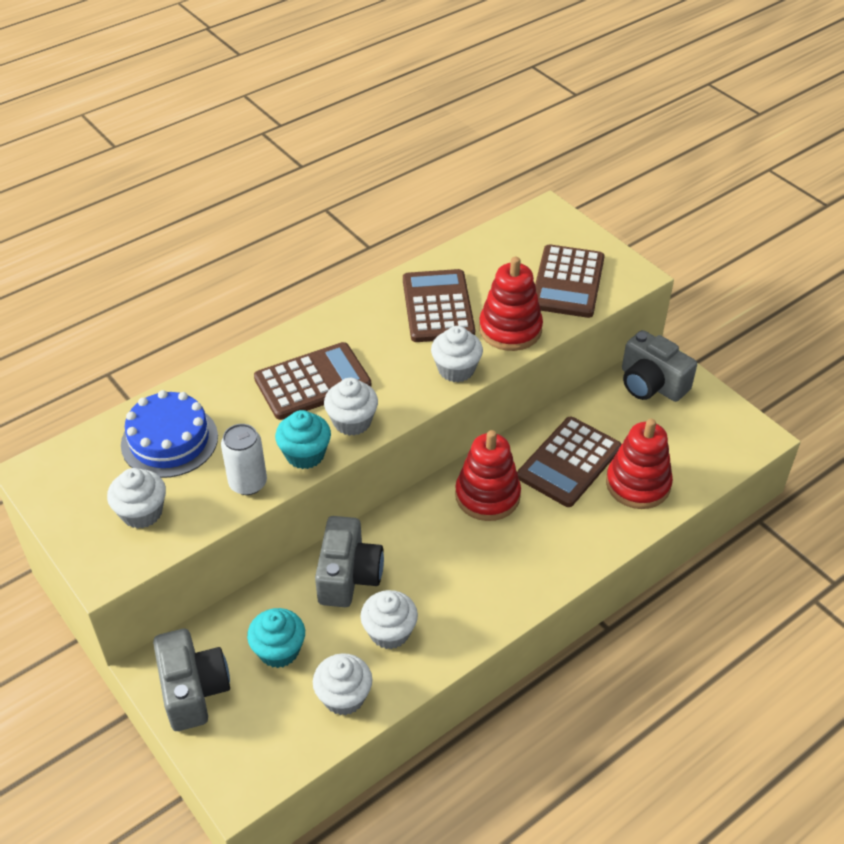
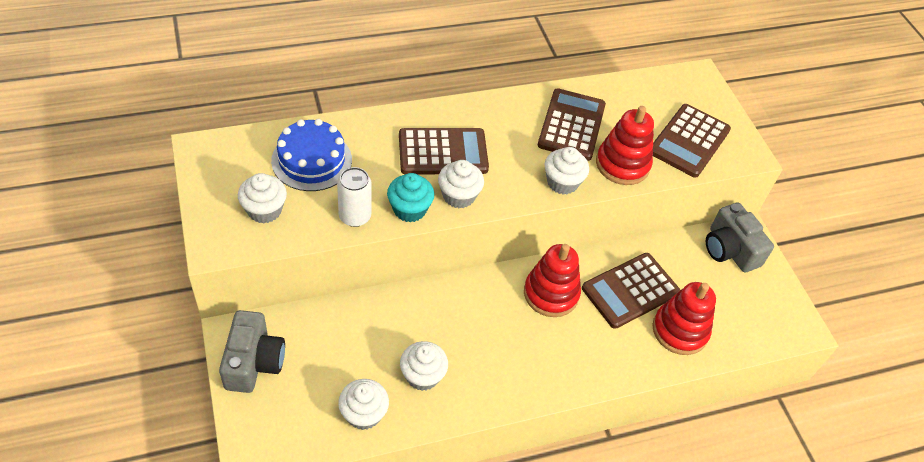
camera: 15 degrees right, 5 degrees up
turquoise cupcake [247,608,305,668] -> none
grey camera [315,516,384,607] -> none

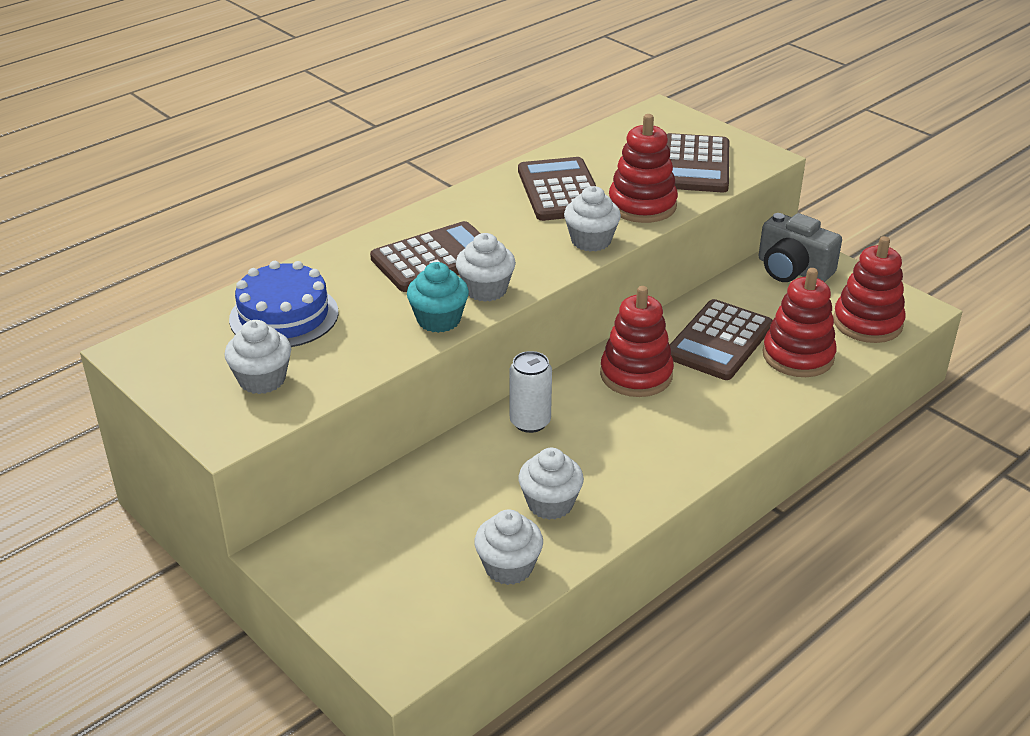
camera: 20 degrees left, 15 degrees down
grey camera [219,310,285,393] -> none
white can [337,167,372,227] -> white can moved to [509,351,552,433]
none -> red stacking toy [833,236,906,343]

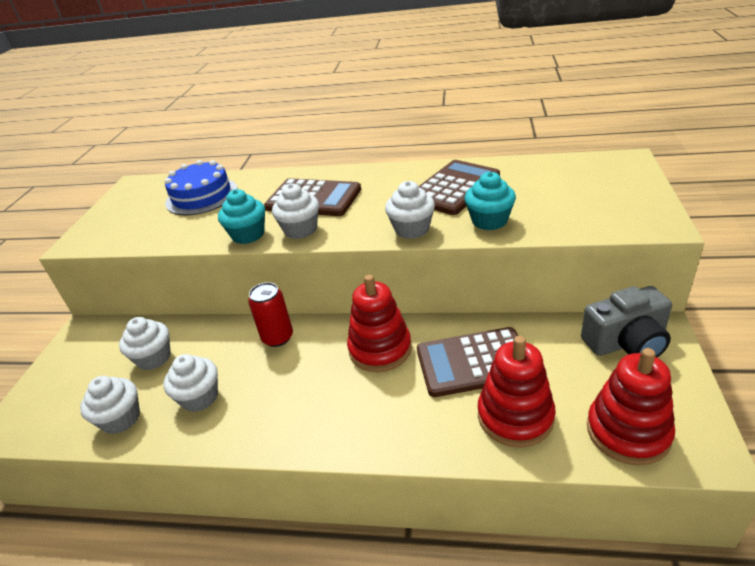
camera: 55 degrees right, 0 degrees up
white cupcake [225,320,291,394] -> white cupcake moved to [119,317,171,370]
white can [509,351,552,433] -> red can [248,282,293,347]
red stacking toy [609,114,678,223] -> turquoise cupcake [465,172,516,230]
brown calculator [666,133,729,192] -> none
grey camera [759,213,842,282] -> grey camera turned 105 degrees counterclockwise [581,286,672,357]

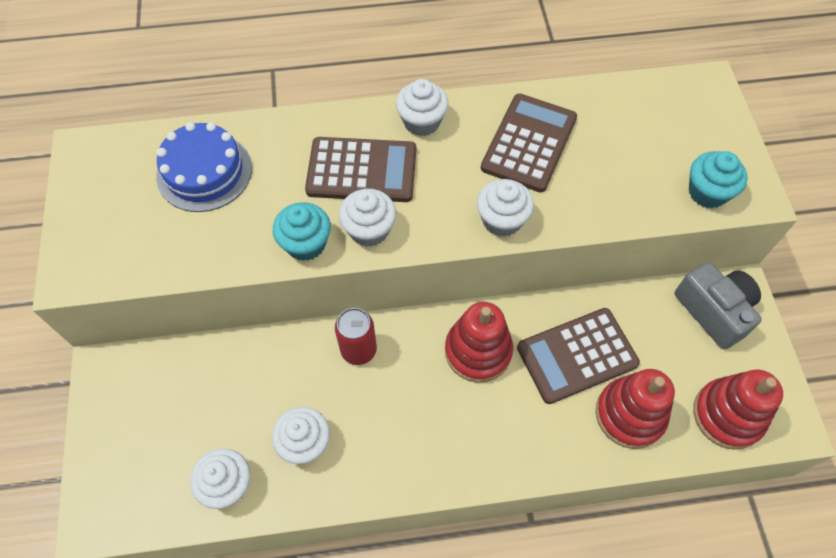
camera: 20 degrees left, 25 degrees up
white cupcake [119,317,171,370] -> white cupcake moved to [396,79,449,136]
turquoise cupcake [465,172,516,230] -> turquoise cupcake moved to [689,151,748,208]
grey camera [581,286,672,357] -> grey camera turned 90 degrees counterclockwise [675,262,762,350]

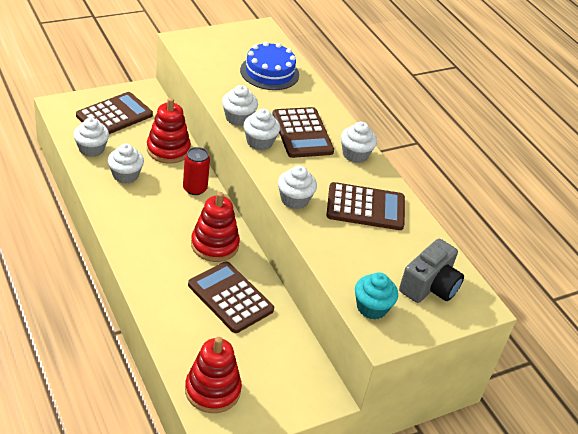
camera: 65 degrees right, 20 degrees down
turquoise cupcake [273,202,331,261] -> white cupcake [222,85,258,126]
red stacking toy [596,369,675,449] -> red stacking toy moved to [147,98,191,164]
grey camera [675,262,762,350] -> grey camera moved to [399,239,464,303]
none -> brown calculator [76,92,153,134]

